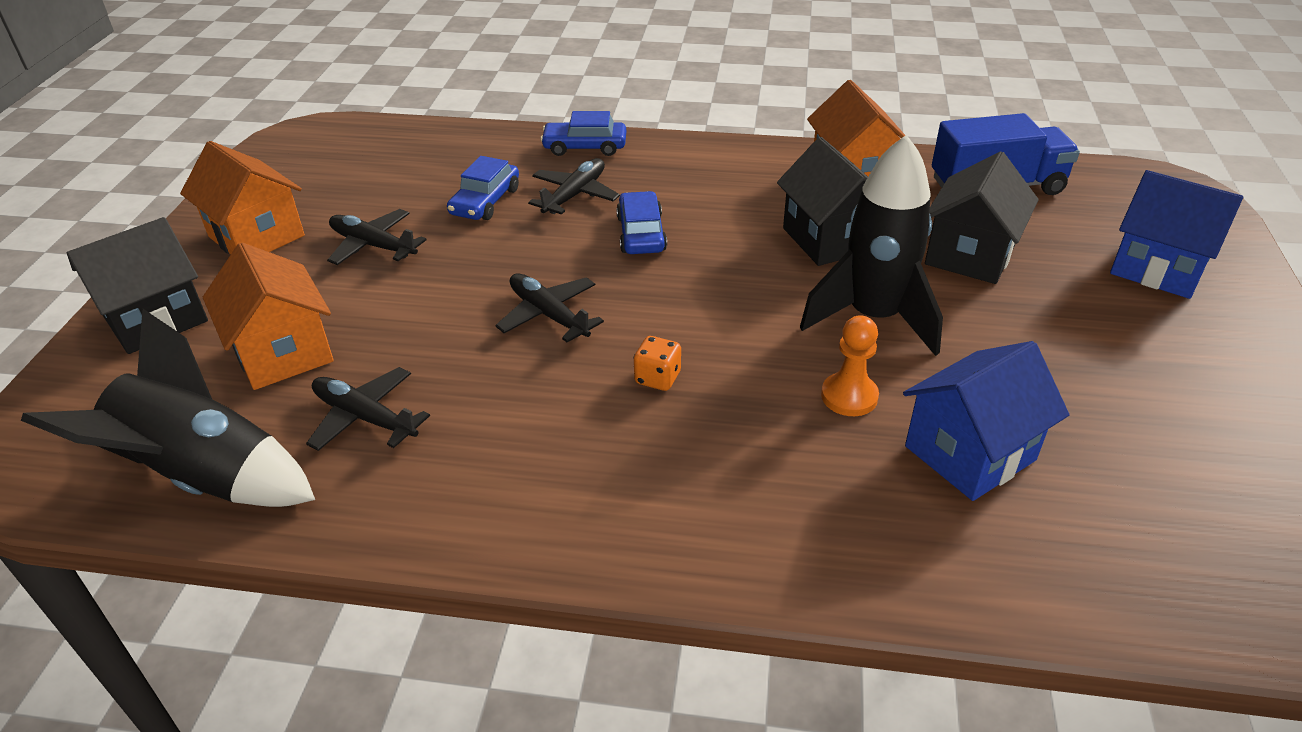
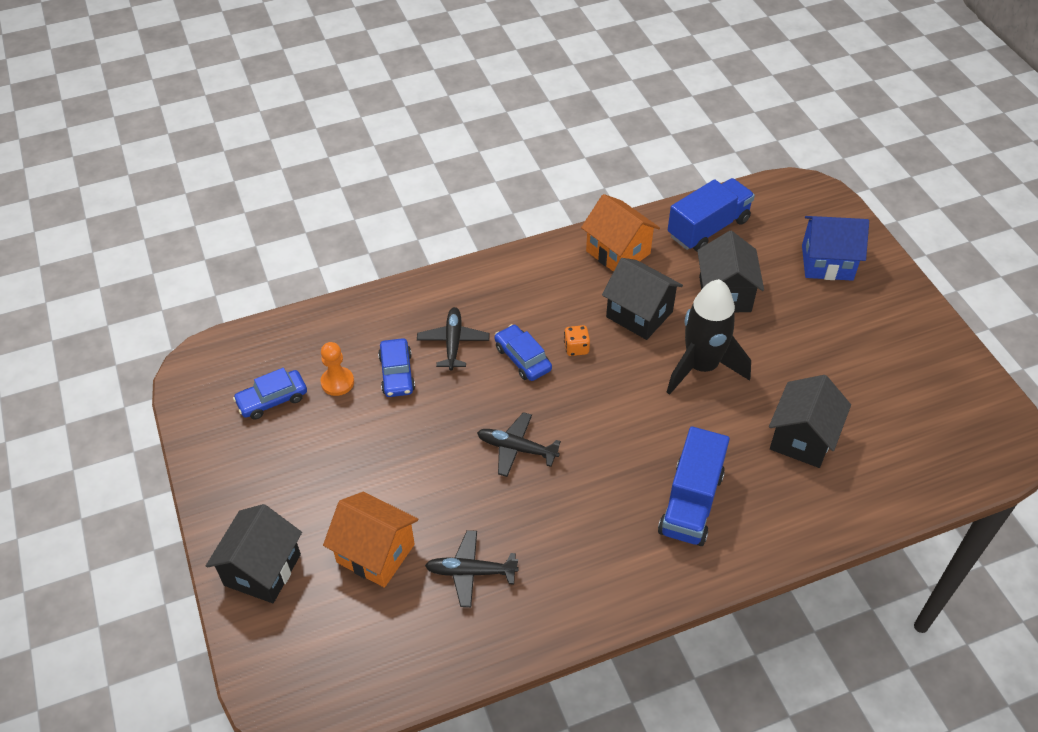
camera: 30 degrees left, 10 degrees up
black rocket [21,309,315,507] -> none
orange house [180,141,305,254] -> none
black plane [327,209,427,265] -> none
blue car [540,111,626,156] -> blue car moved to [233,368,307,419]
orange dice [634,336,681,391] -> orange dice moved to [564,325,590,356]
orange pawn [821,315,879,416] -> orange pawn moved to [321,342,354,396]
blue house [903,341,1069,501] -> black house [769,375,851,468]
none -> blue truck [658,426,730,546]

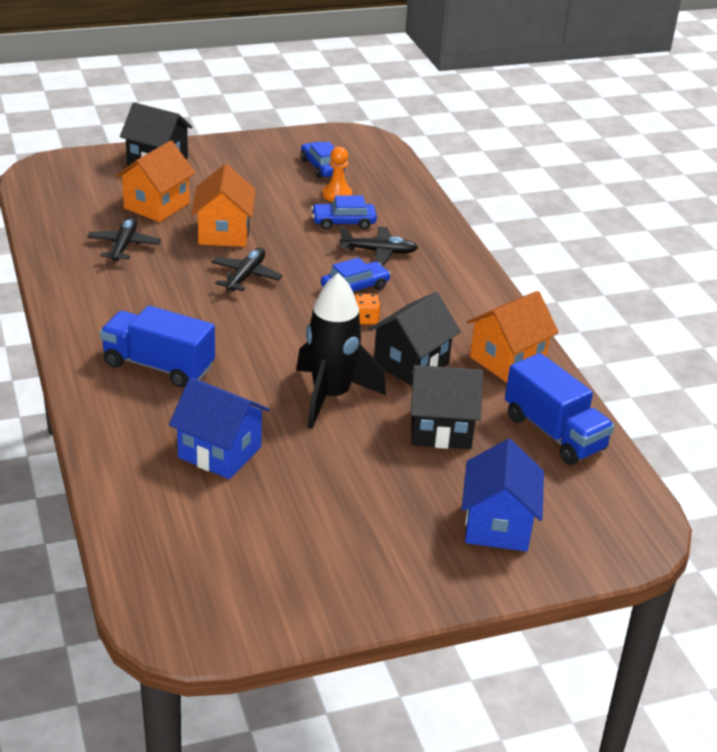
camera: 90 degrees right, 15 degrees down
black house [769,375,851,468] -> blue house [169,377,270,479]
none -> orange house [191,164,256,247]

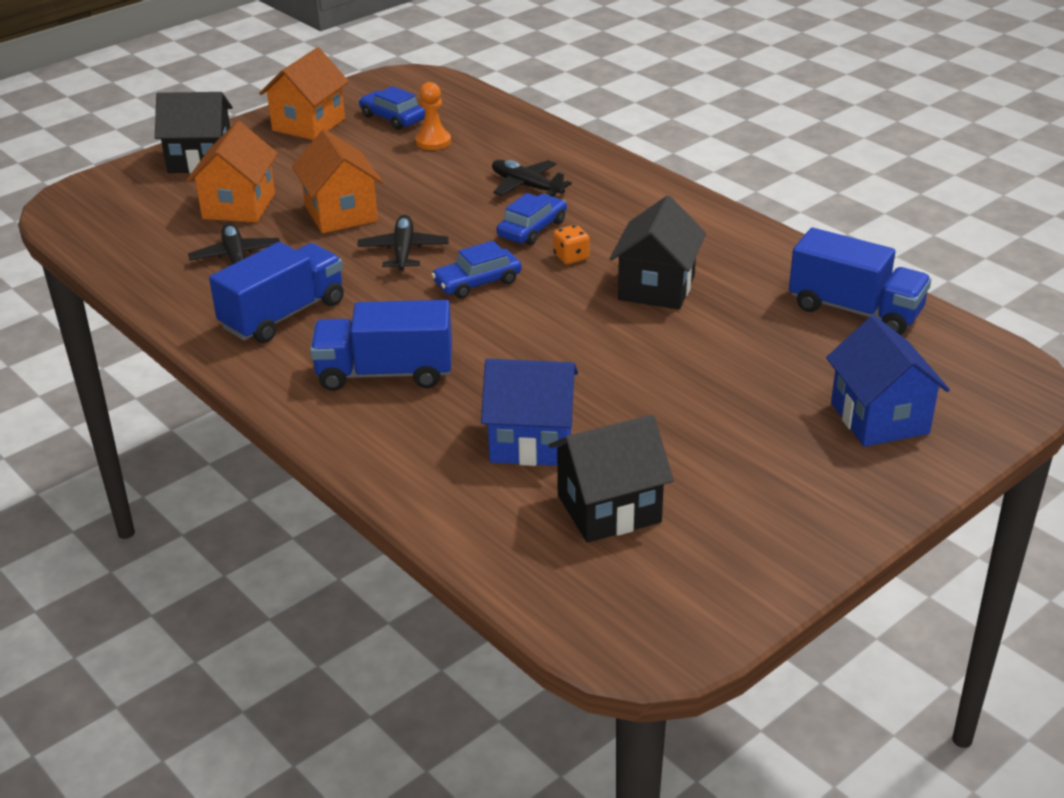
camera: 20 degrees left, 0 degrees up
black rocket [296,273,386,429] -> none
blue car [311,196,377,229] -> blue car moved to [431,241,522,299]
black plane [339,227,418,265] -> black plane turned 120 degrees counterclockwise [492,160,572,197]
black house [411,365,483,449] -> black house moved to [549,415,674,543]
orange house [467,291,559,383] -> orange house moved to [259,47,349,140]
none -> blue truck [209,242,344,343]

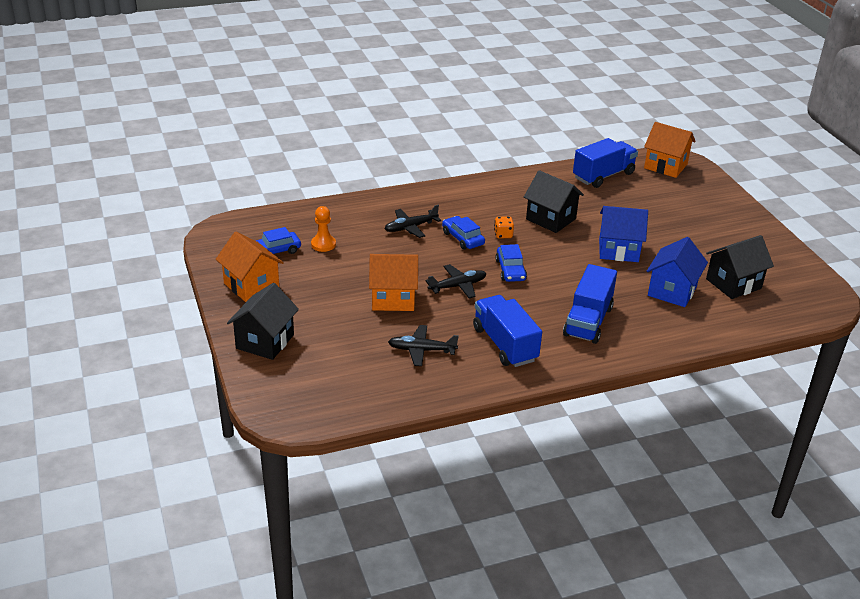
camera: 70 degrees left, 0 degrees up
orange house [186,121,278,222] -> orange house moved to [644,122,696,178]
black plane [357,215,449,270] -> black plane turned 135 degrees clockwise [425,264,486,298]
black house [549,415,674,543] -> black house turned 60 degrees clockwise [706,235,774,299]
blue house [826,315,950,447] -> blue house moved to [599,206,648,262]

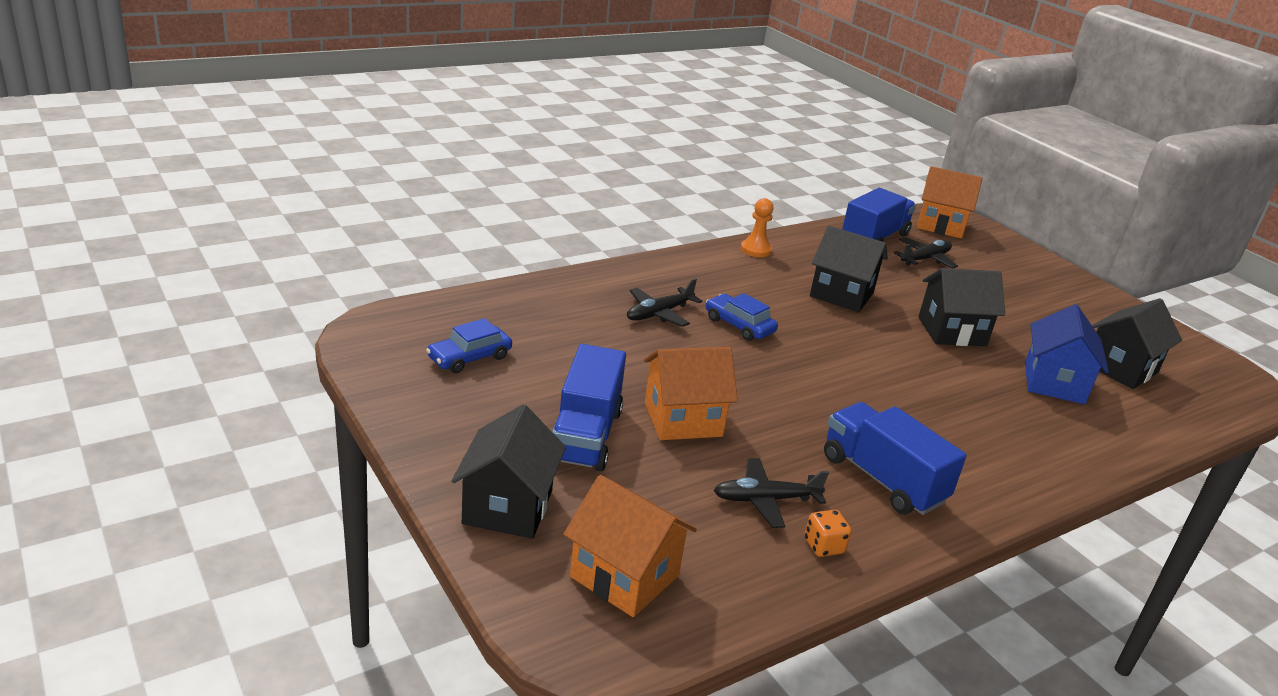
camera: 15 degrees left, 5 degrees down
orange house [216,232,284,302] -> orange house moved to [563,475,697,617]
orange pawn [311,206,336,252] -> orange pawn moved to [741,198,774,257]
black plane [425,264,486,298] -> black plane moved to [894,237,958,269]
orange dice [494,216,514,239] -> orange dice moved to [805,510,851,557]
blue car [495,244,527,282] -> none
blue truck [563,264,617,344] -> blue truck moved to [552,344,626,471]
blue house [599,206,648,262] -> black house [918,268,1005,346]

